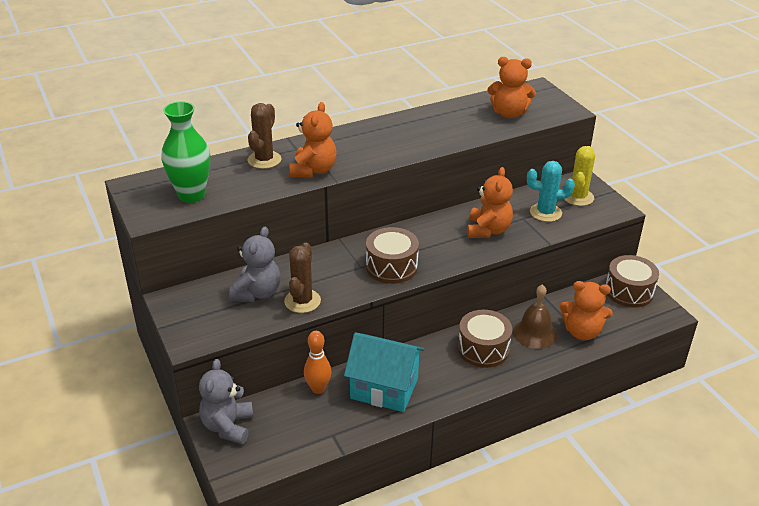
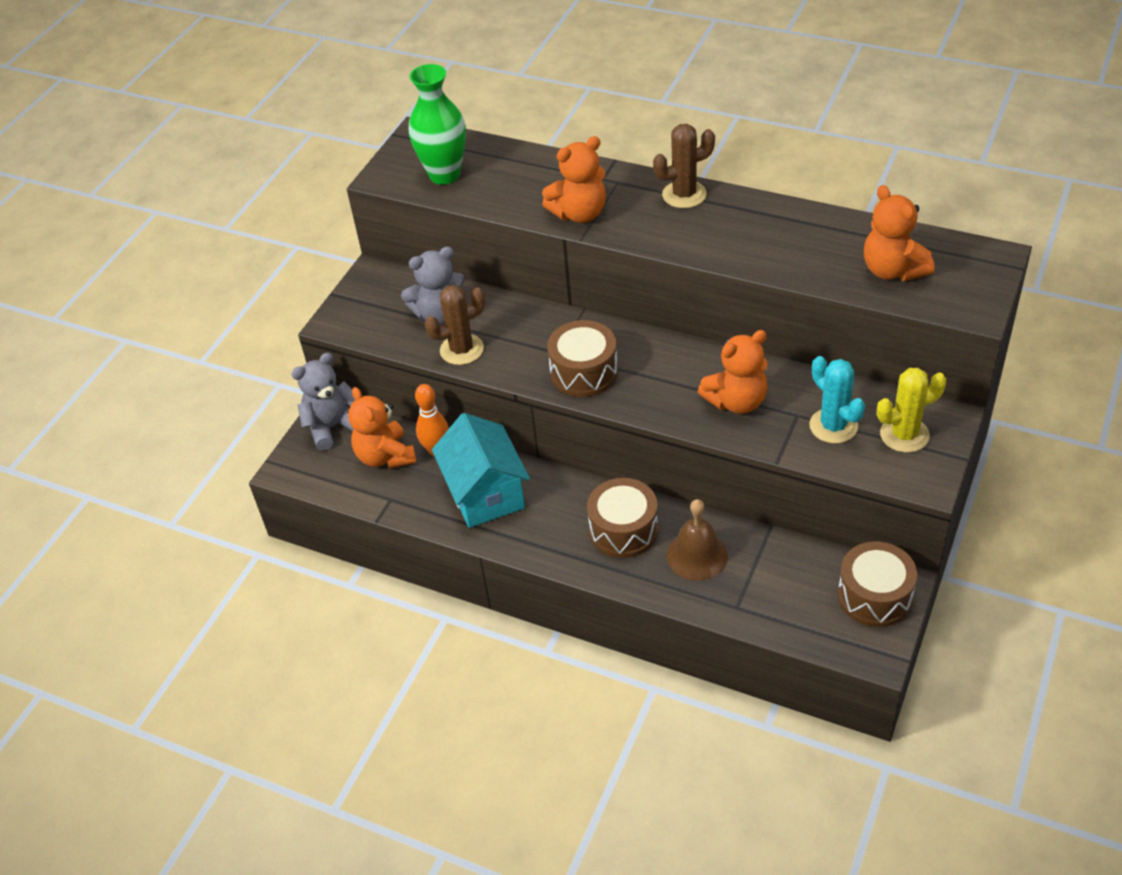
camera: 55 degrees right, 10 degrees up
brown cactus [248,103,281,169] -> brown cactus moved to [653,124,715,208]
orange teddy bear [560,281,613,341] -> orange teddy bear moved to [348,387,417,469]

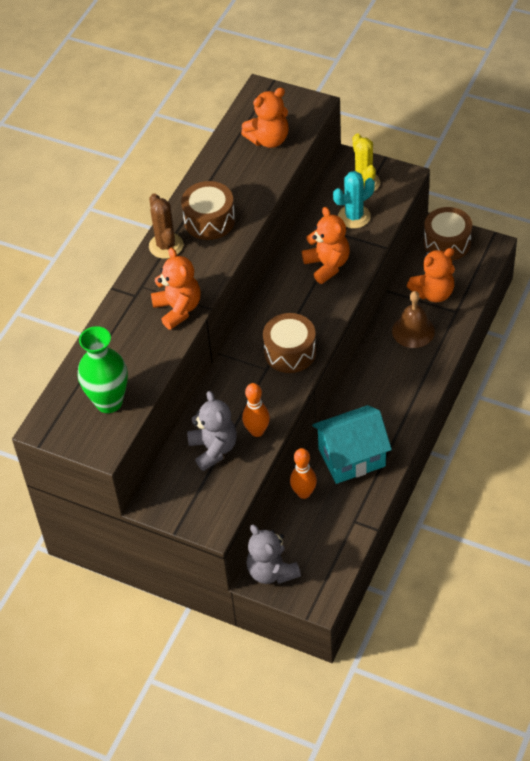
camera: 90 degrees left, 5 degrees up
orange teddy bear [348,387,417,469] -> orange teddy bear moved to [407,248,455,302]
brown cactus [425,285,485,365] -> orange bowling pin [242,383,270,437]
brown drum [587,478,658,558] -> brown drum moved to [181,181,235,240]

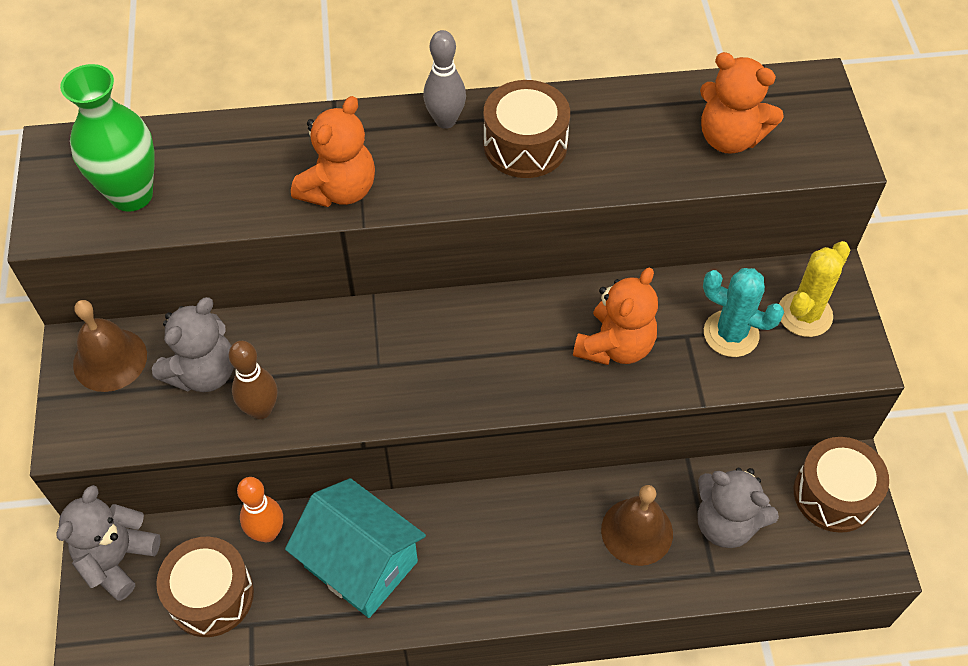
camera: 55 degrees right, 5 degrees up
brown cactus [149,193,184,259] -> grey bowling pin [423,30,466,129]
orange bowling pin [242,383,270,437] -> brown bowling pin [229,341,278,419]
brown drum [263,313,316,373] -> brown drum moved to [156,537,254,637]
orange teddy bear [407,248,455,302] -> grey teddy bear [698,468,779,548]
none -> brown bell [73,300,147,392]

